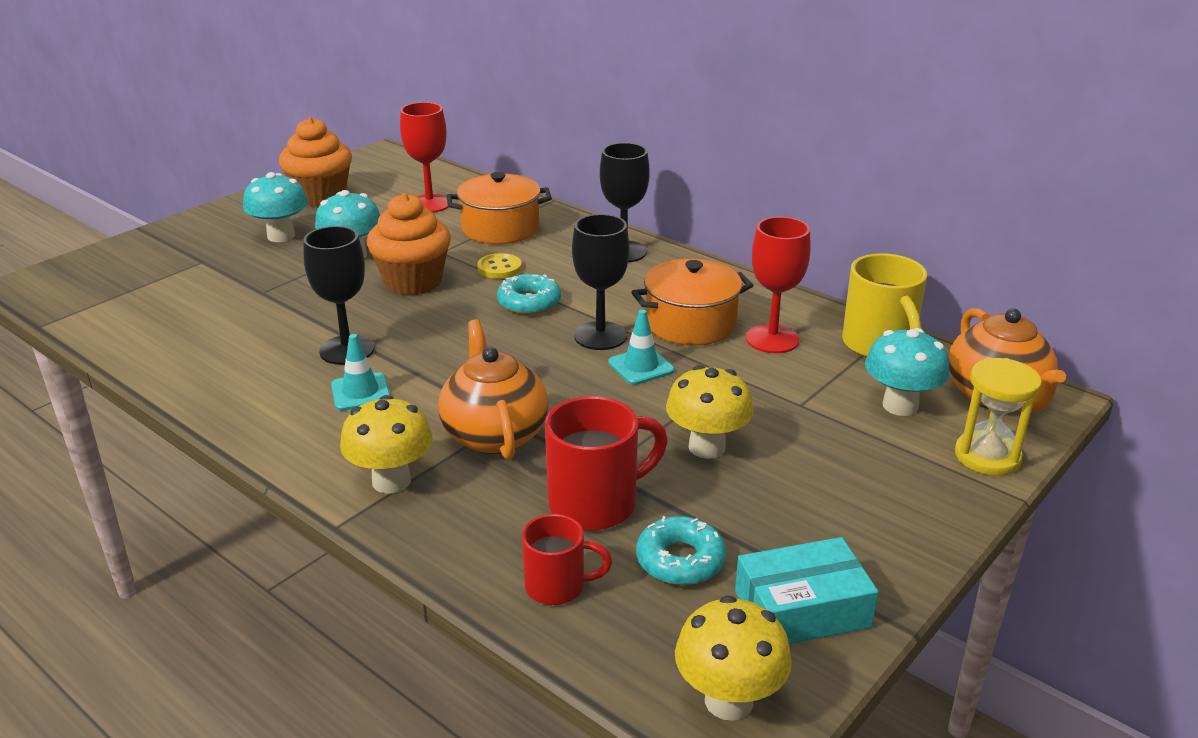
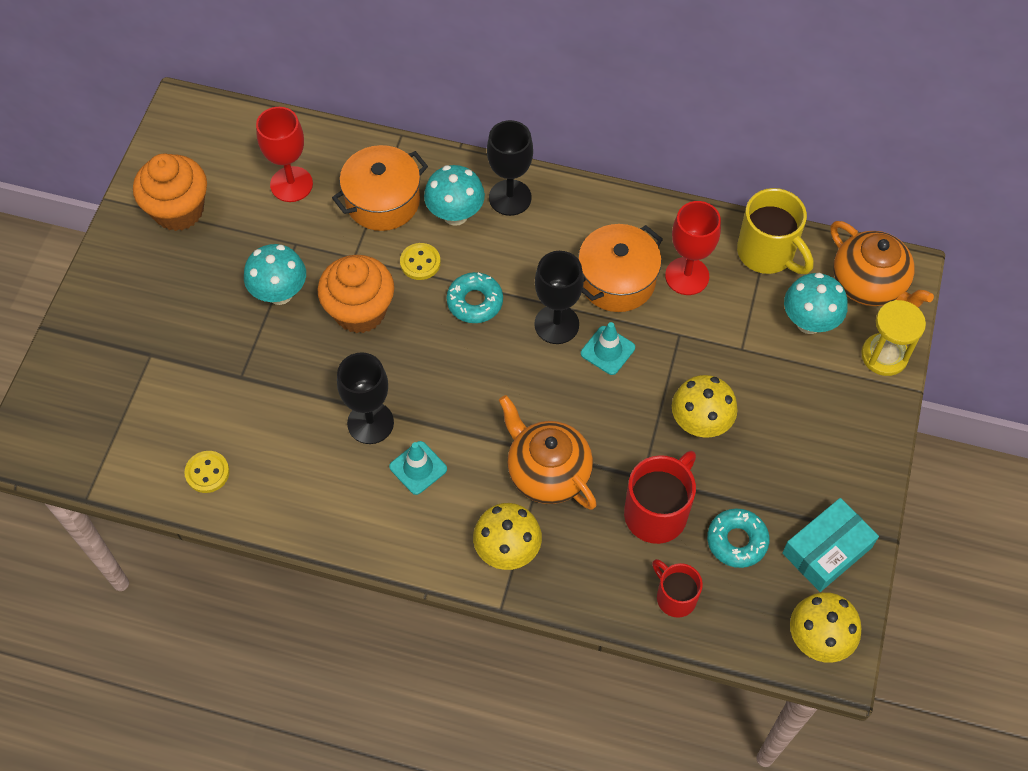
camera: 25 degrees left, 30 degrees up
turquoise mushroom [243,172,308,242] -> turquoise mushroom moved to [424,165,485,226]
red mug [522,514,612,605] -> red mug turned 105 degrees counterclockwise [652,559,703,618]
none -> yellow button [184,451,230,493]

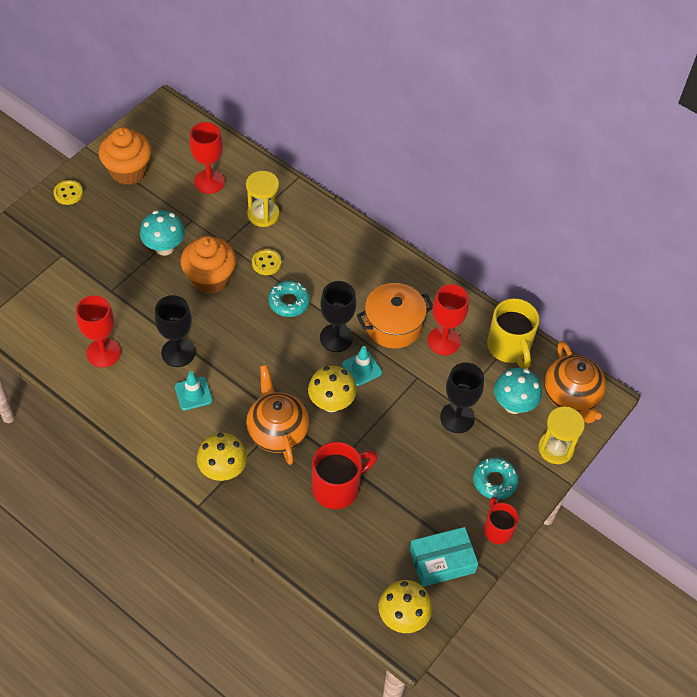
camera: 20 degrees right, 5 degrees down
yellow button [184,451,230,493] -> yellow button moved to [53,180,83,205]
orange pot [332,145,428,231] -> yellow hourglass [246,171,280,227]
turquoise mushroom [424,165,485,226] -> none
black goblet [487,120,533,216] -> black goblet moved to [440,362,484,433]
red mug [652,559,703,618] -> red mug moved to [484,497,519,544]
yellow mushroom [672,375,738,438] -> yellow mushroom moved to [308,366,357,412]
turquoise donut [707,509,770,568] -> turquoise donut moved to [473,457,519,500]
none -> red goblet [76,295,121,367]

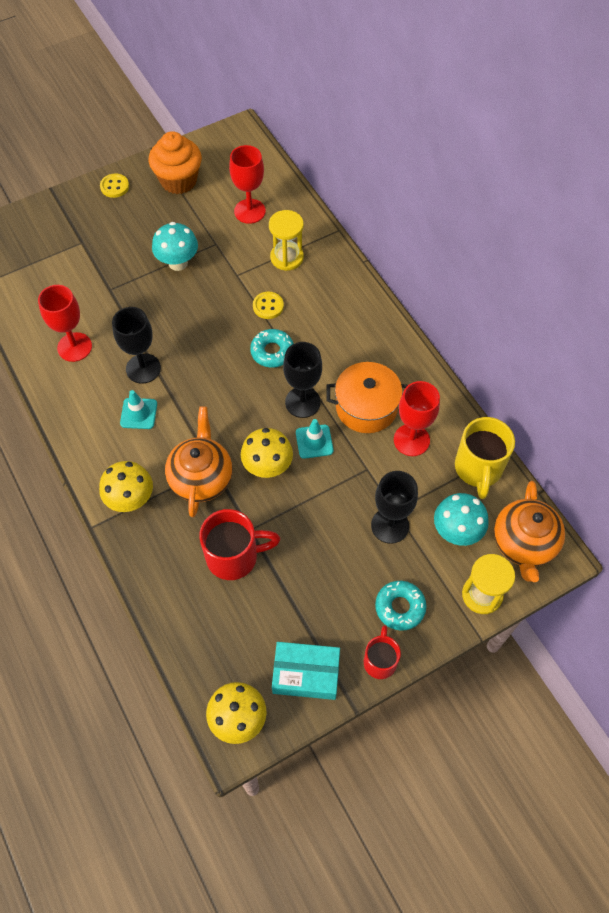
camera: 25 degrees right, 5 degrees up
orange cupcake [180,236,236,294] -> none

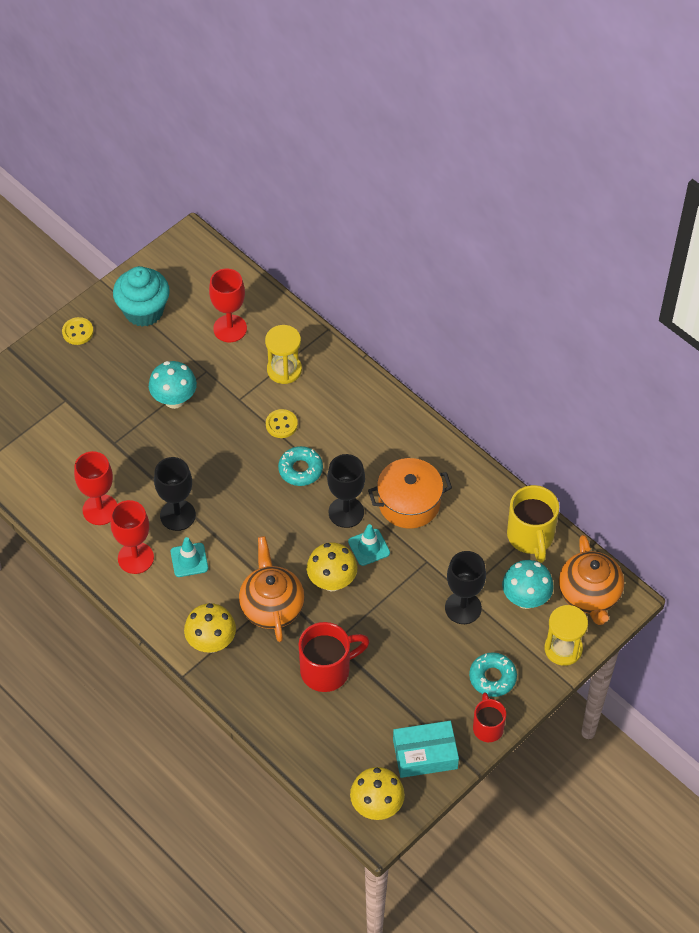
camera: 15 degrees left, 5 degrees down
orange cupcake [149,131,202,194] -> turquoise cupcake [113,266,170,327]
red goblet [394,381,440,456] -> red goblet moved to [110,500,154,574]

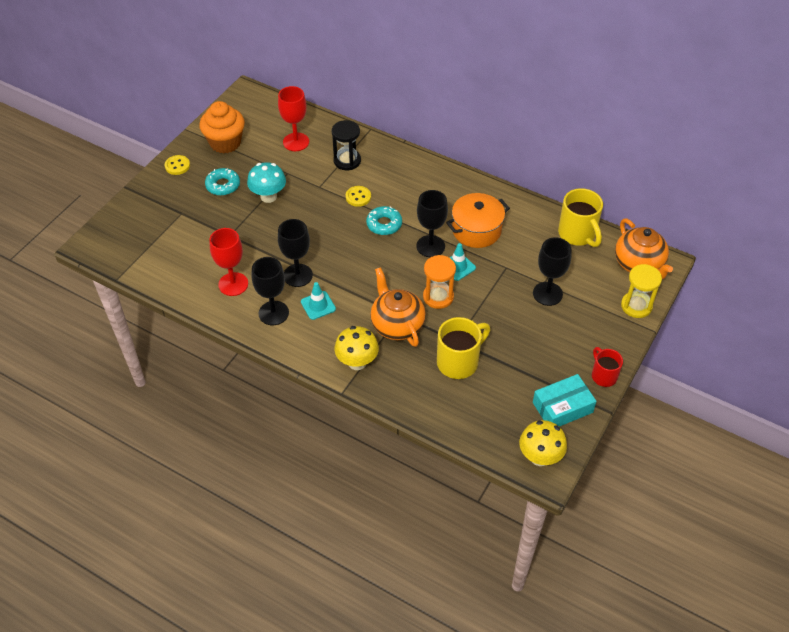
camera: 15 degrees left, 5 degrees down
red goblet [110,500,154,574] -> black goblet [252,257,289,325]
turquoise cupcake [113,266,170,327] -> orange cupcake [199,101,245,154]
yellow hourglass [265,325,302,384] -> black hourglass [332,120,361,170]
red mug [298,622,370,692] -> yellow mug [437,317,490,379]
yellow mushroom [307,542,357,591] -> orange hourglass [423,255,456,309]
turquoise donut [469,652,517,697] -> turquoise donut moved to [205,168,240,196]
turquoise mushroom [502,560,554,609] -> none

